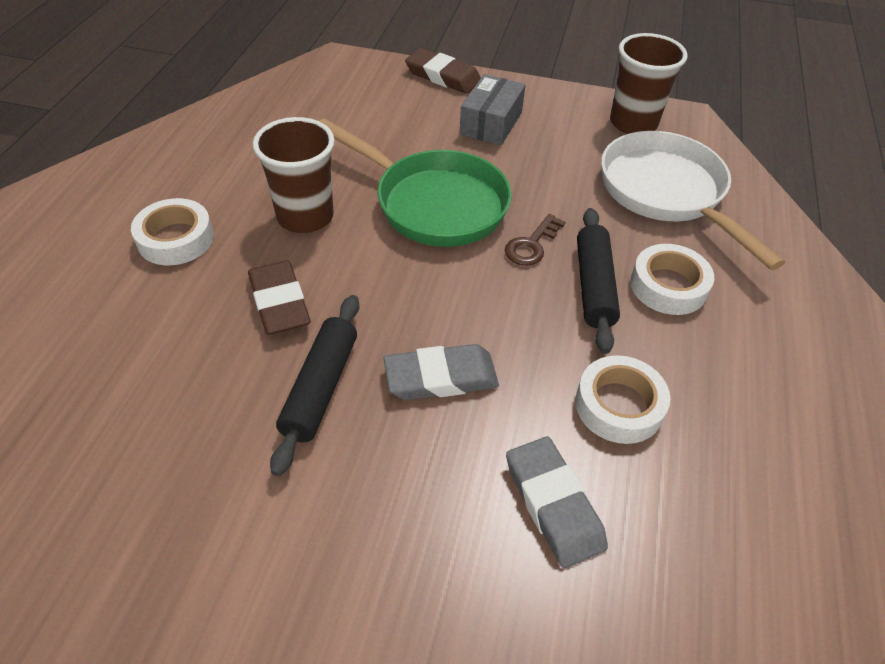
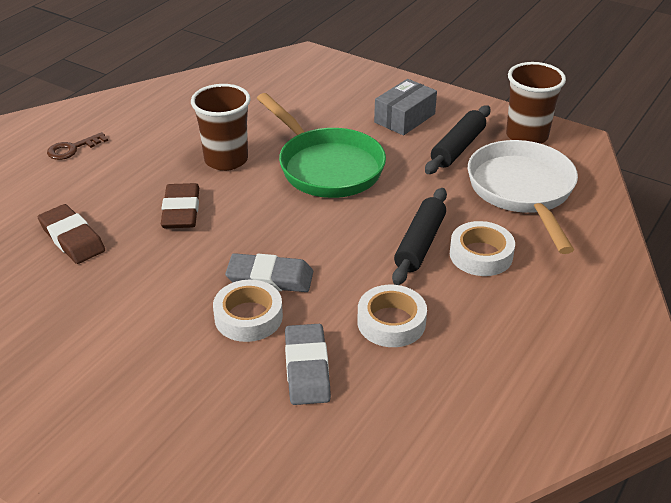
camera: 20 degrees right, 10 degrees down
white tape [131,198,214,265] -> white tape moved to [213,280,283,342]
black rolling pin [270,295,359,476] -> black rolling pin moved to [425,105,490,174]
brown eraser [405,48,481,94] -> brown eraser moved to [38,204,105,264]
brown key [505,214,565,266] -> brown key moved to [47,132,108,160]

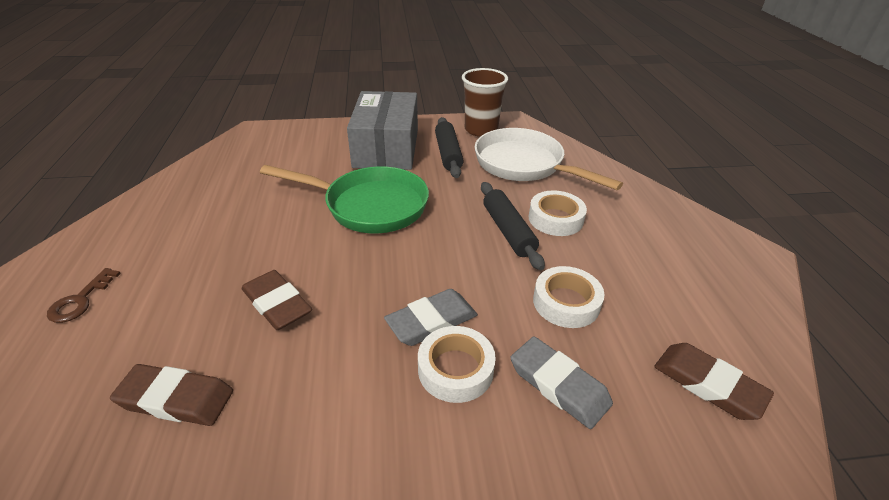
camera: 40 degrees left, 0 degrees up
brown cup [191,84,251,171] -> none
grey box [374,79,437,136] -> grey box [347,91,418,170], size x1.76
none -> brown eraser [654,343,774,420]

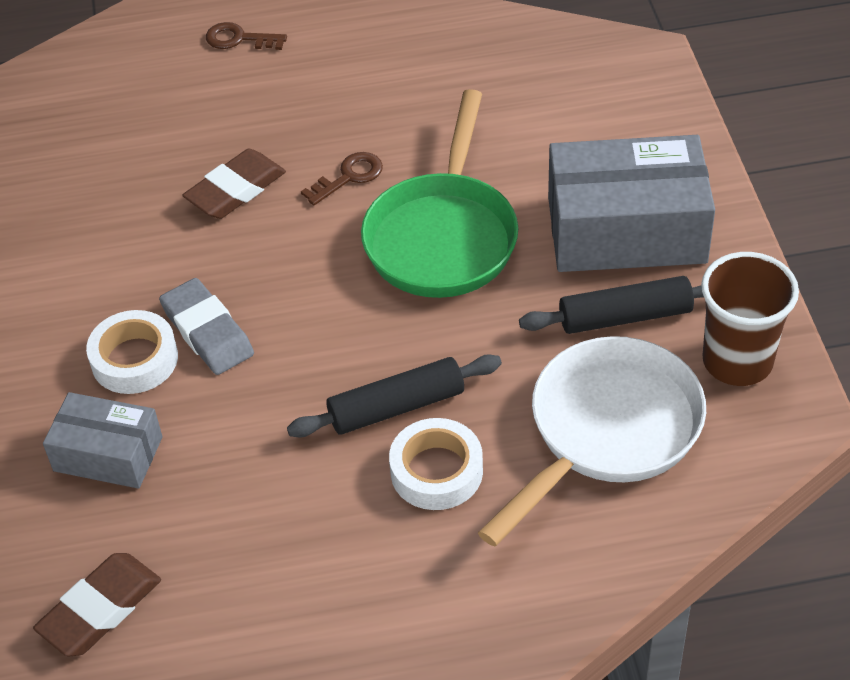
camera: 90 degrees right, 10 degrees up
brown eraser [110,364,233,426] -> none
grey eraser [510,336,613,429] -> grey box [43,392,163,489]
white tape [533,266,605,328] -> none
none -> brown key [301,152,383,205]

